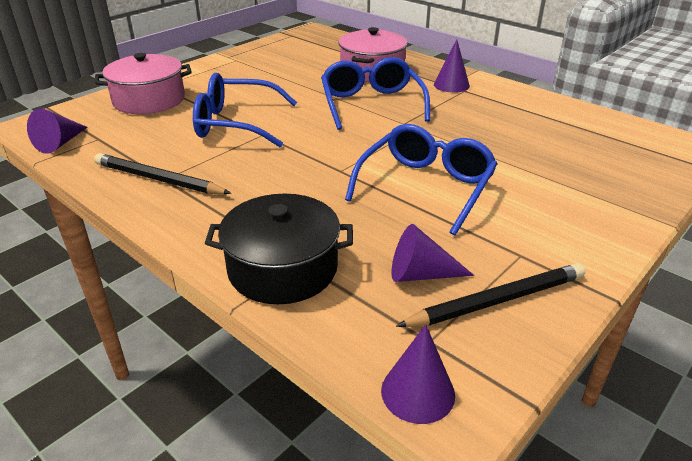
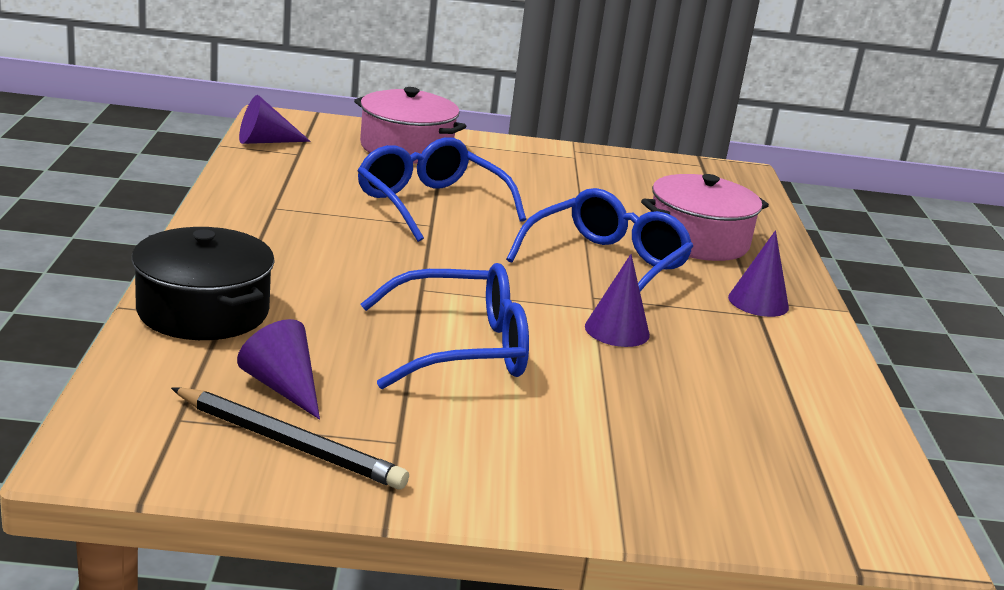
camera: 45 degrees right, 10 degrees down
black pencil [94,153,231,194] -> none
purple cone [381,324,455,424] -> purple cone moved to [585,254,650,347]

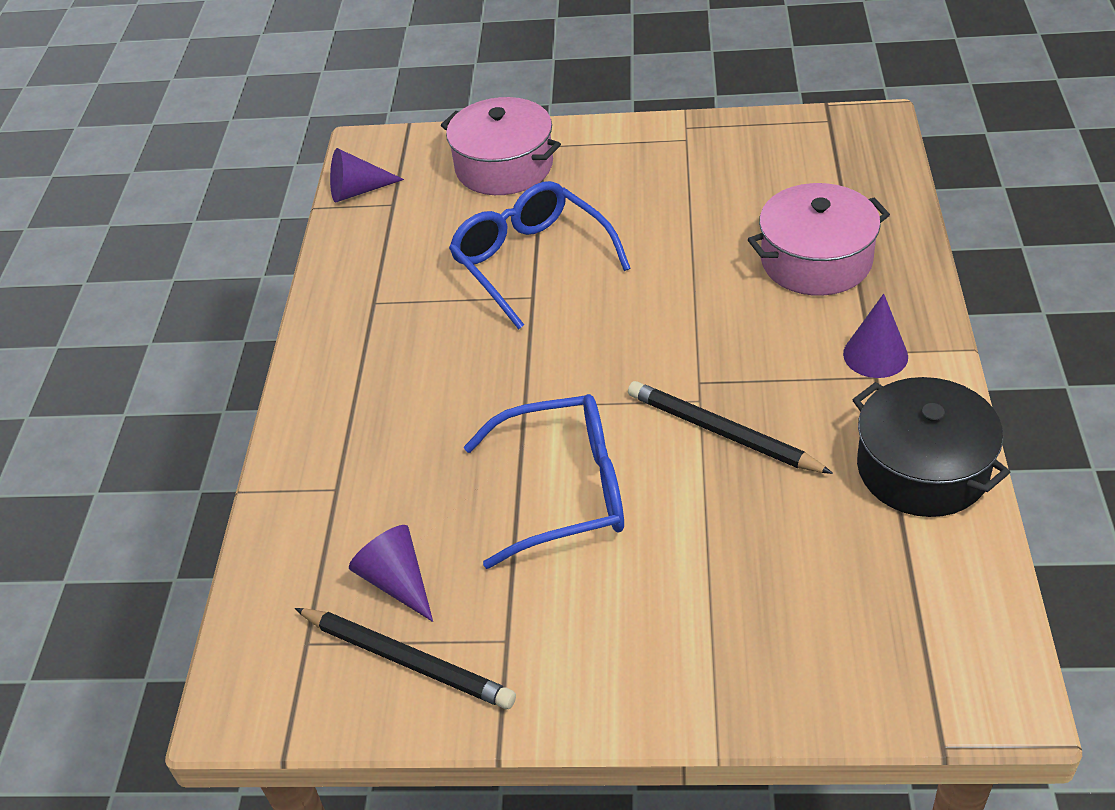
camera: 10 degrees right, 20 degrees up
black pot [131,227,275,340] -> black pot moved to [852,377,1010,517]
blue glasses [506,188,693,291] -> none
purple cone [585,254,650,347] -> black pencil [628,381,833,474]

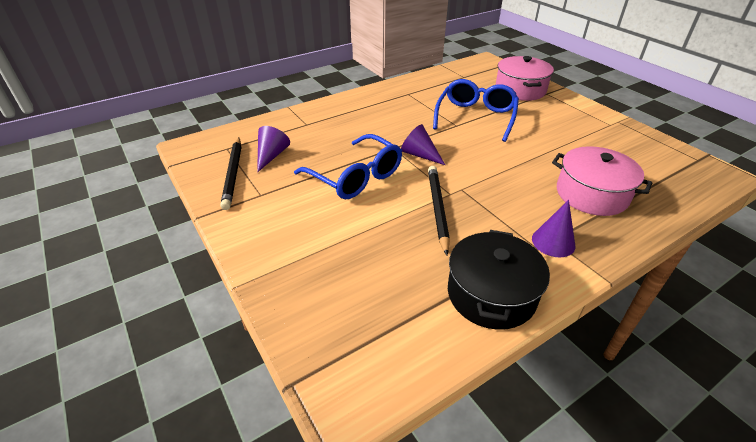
camera: 50 degrees right, 5 degrees down
purple cone [330,148,404,203] -> purple cone moved to [401,124,445,165]

